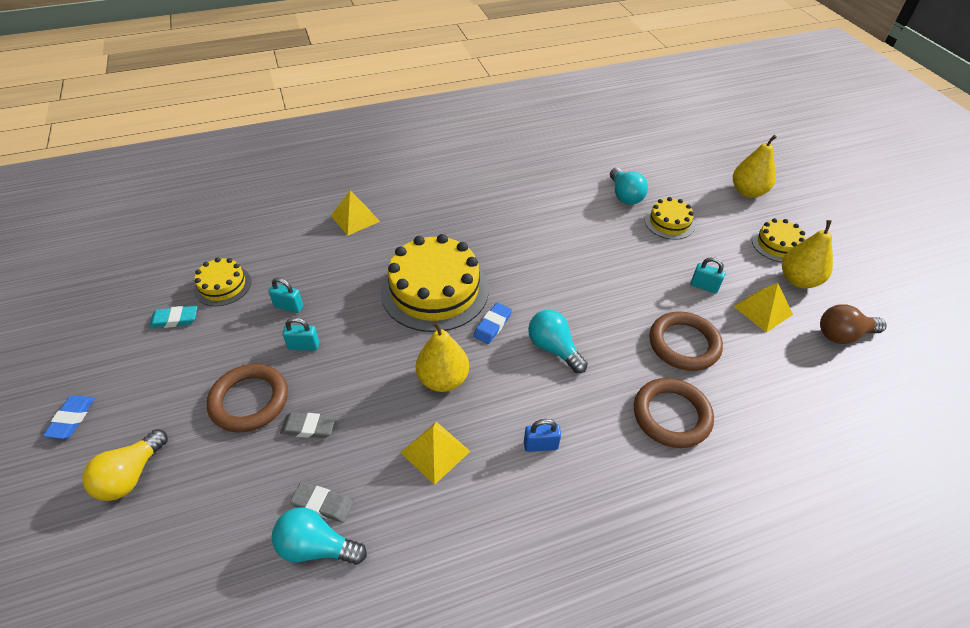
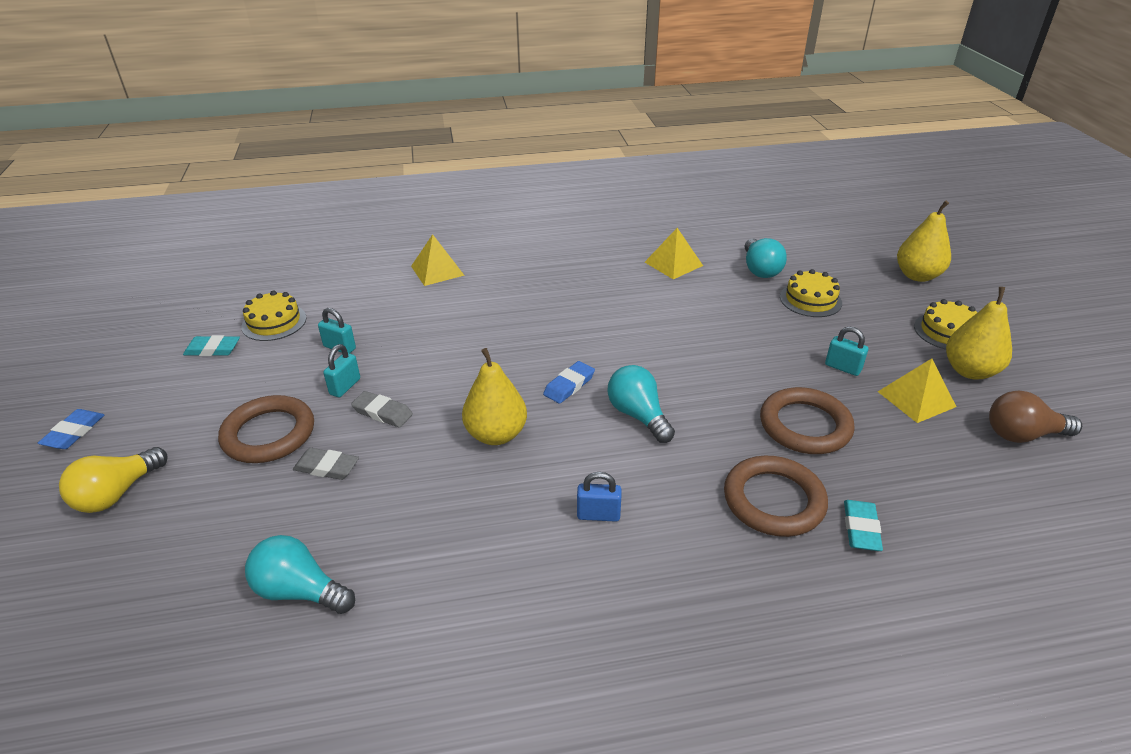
camera: 10 degrees right, 10 degrees down
turquoise padlock [283,317,319,351] -> turquoise padlock turned 75 degrees counterclockwise [323,344,360,397]
grey eraser [290,482,354,523] -> grey eraser moved to [351,391,413,428]
yellow cake [381,234,489,332] -> none
yellow pyramid [400,422,471,485] -> yellow pyramid moved to [645,228,703,279]
none -> turquoise eraser [844,500,883,551]

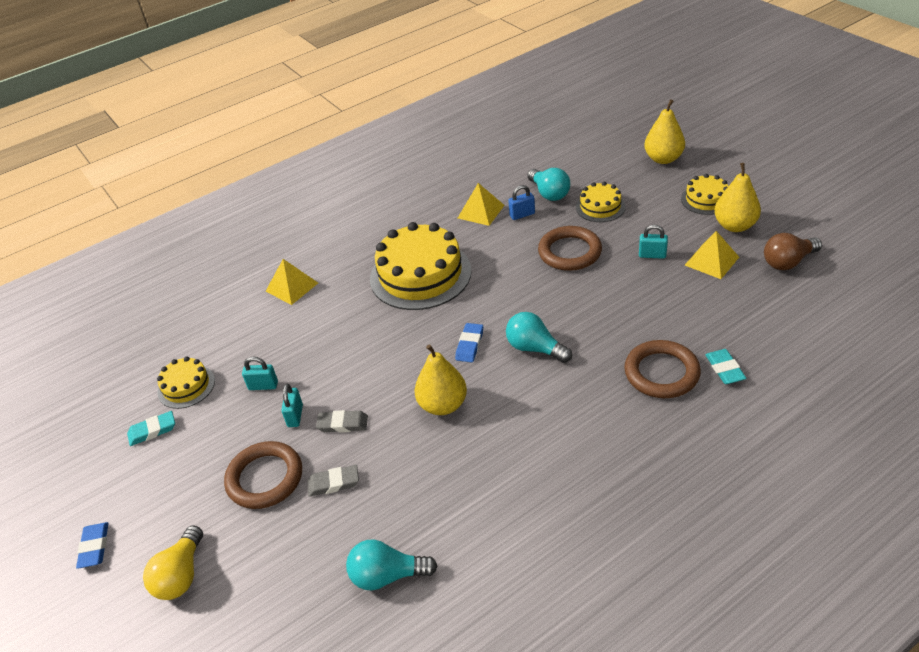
camera: 20 degrees left, 5 degrees up
blue padlock [577,472,622,522] -> blue padlock moved to [508,185,535,220]
brown ring [760,387,855,454] -> brown ring moved to [538,226,602,271]
none -> yellow cake [370,222,472,310]

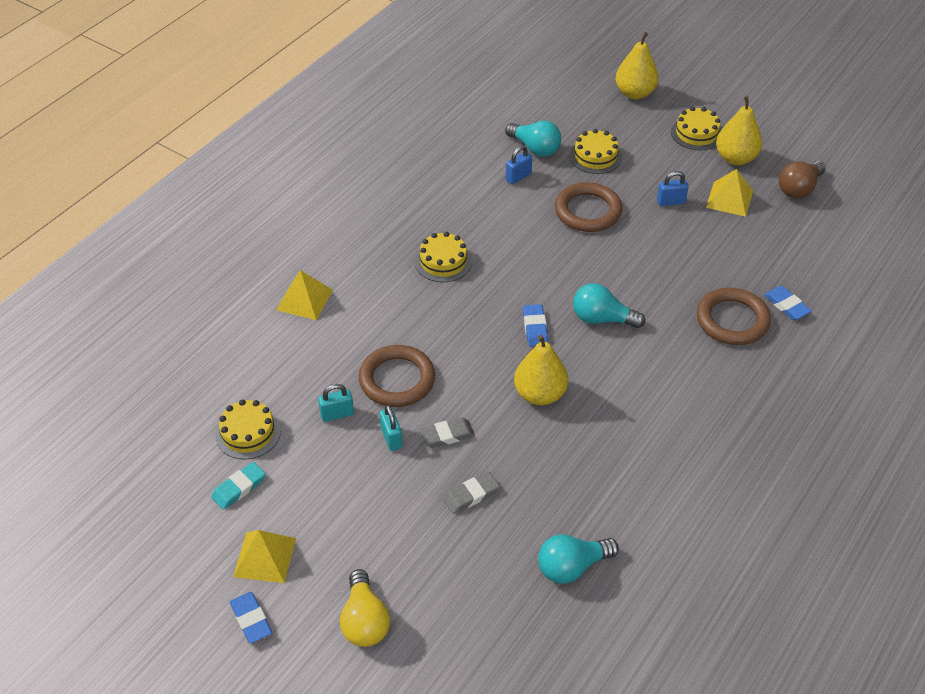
camera: 25 degrees left, 5 degrees up
brown ring [224,441,302,509] -> brown ring moved to [359,345,435,407]
yellow cake [370,222,472,310] -> yellow cake [415,232,472,282], size x0.51
yellow pyramid [458,183,505,226] -> yellow pyramid moved to [233,530,296,583]
turquoise padlock [639,225,668,259] -> blue padlock [657,171,689,206]
turquoise eraser [705,349,746,384] -> blue eraser [764,286,812,320]

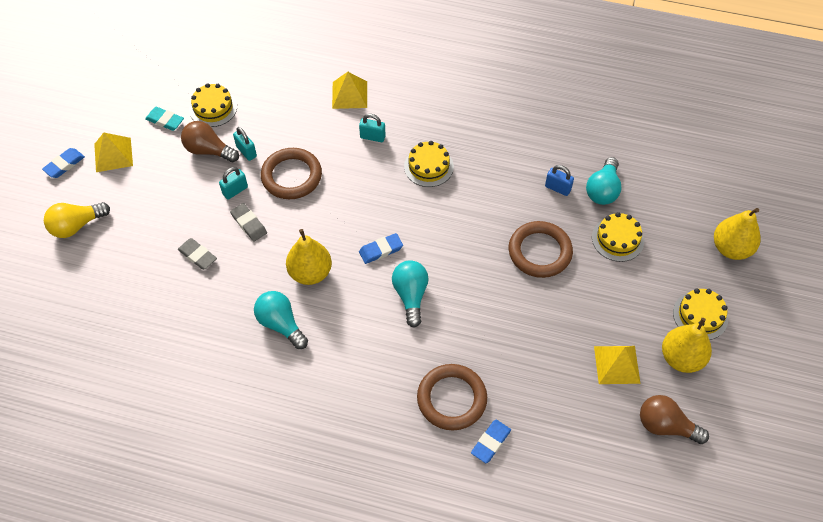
camera: 70 degrees right, 10 degrees up
turquoise light bulb [538,534,619,584] -> turquoise light bulb moved to [254,291,308,349]
blue padlock [657,171,689,206] -> none
none -> brown light bulb [181,121,239,162]
none -> turquoise padlock [359,114,386,142]

